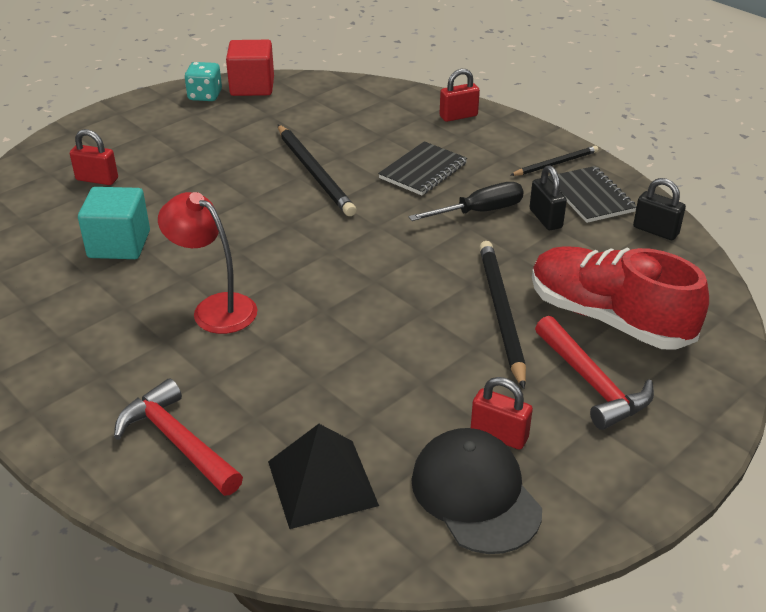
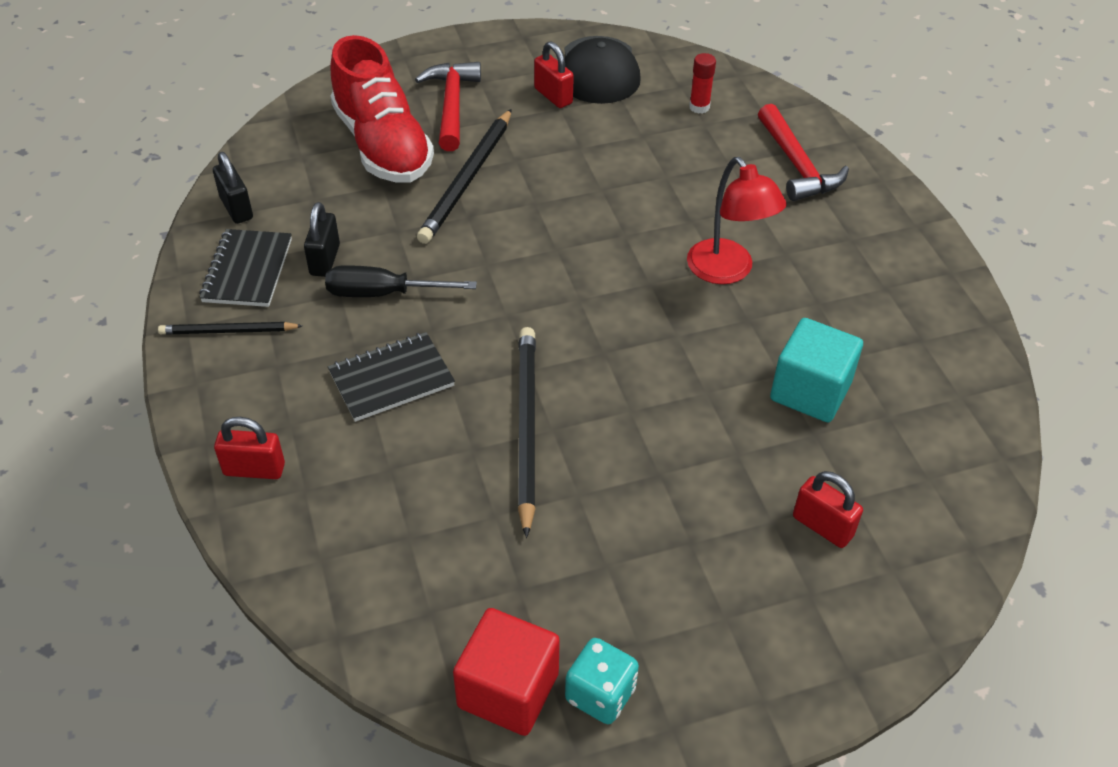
camera: 155 degrees left, 10 degrees up
black pyramid [268,424,379,529] -> red glue stick [689,53,716,114]

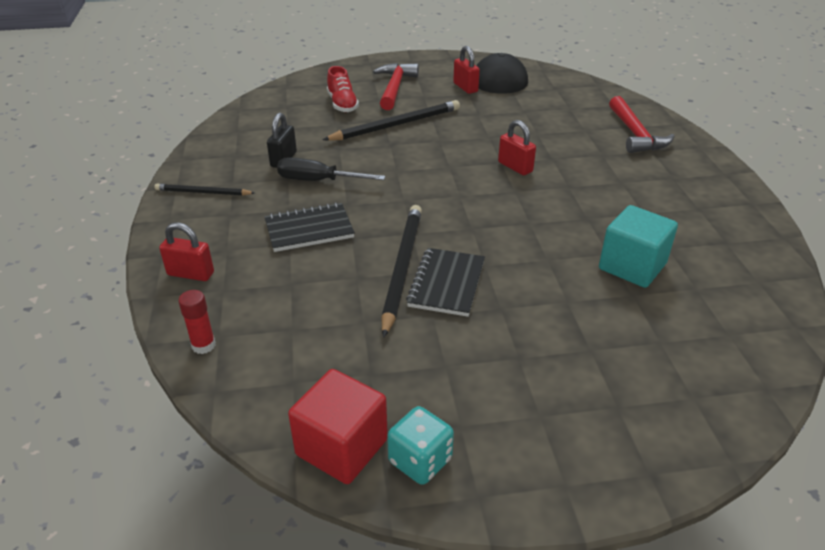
camera: 10 degrees right, 10 degrees down
black notebook [199,229,292,307] -> black notebook moved to [406,248,485,317]
black padlock [213,152,253,224] -> none
red shoe [330,35,434,183] -> red shoe [327,66,359,112], size x0.53
black pencil [417,109,512,244] -> black pencil turned 150 degrees counterclockwise [323,100,460,141]
red lamp [687,157,787,284] -> none
red glue stick [689,53,716,114] -> red glue stick moved to [178,290,216,354]
red padlock [793,471,863,548] -> red padlock moved to [498,120,536,175]

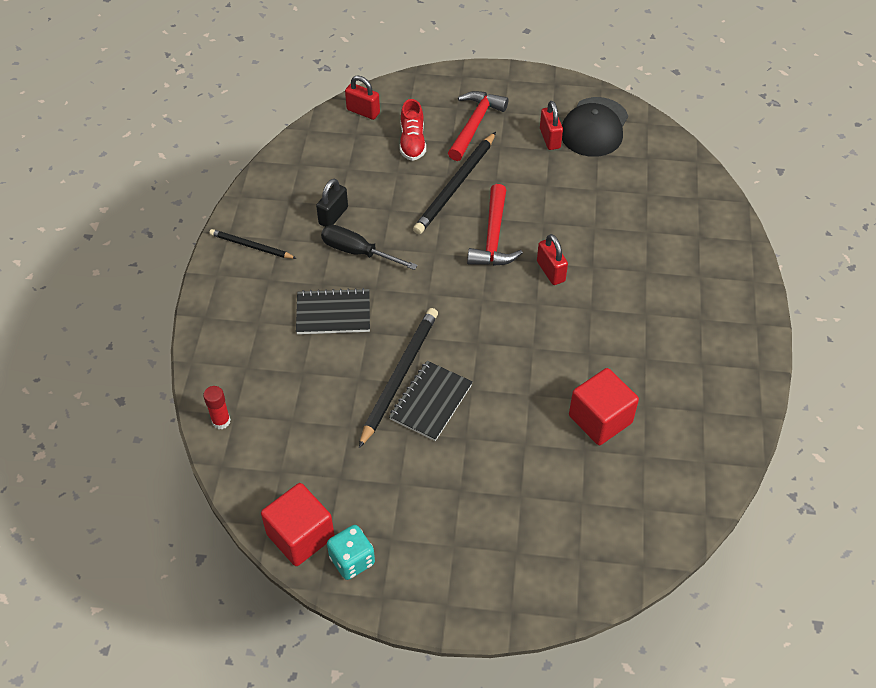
camera: 15 degrees right, 15 degrees up
red padlock [159,222,214,281] -> red padlock moved to [345,75,380,120]
black pencil [323,100,460,141] -> black pencil turned 135 degrees clockwise [413,132,496,234]
turquoise cube [599,205,678,288] -> red cube [569,368,639,445]
red hammer [609,96,675,153] -> red hammer moved to [467,184,523,266]

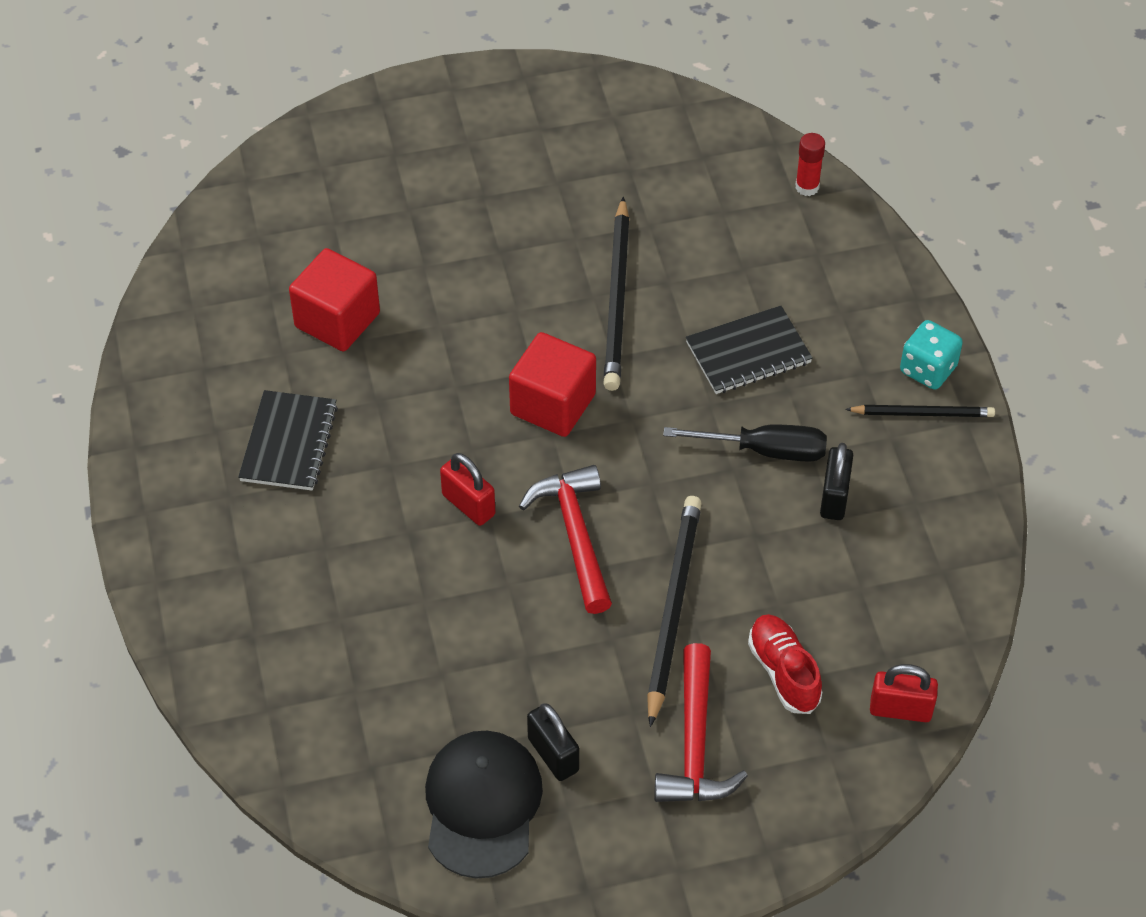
camera: 160 degrees right, 0 degrees up
red cube [261,483,335,566] -> red cube moved to [509,332,596,437]
turquoise dice [327,525,375,580] -> turquoise dice moved to [900,320,963,390]
black notebook [389,361,473,441] -> black notebook moved to [238,390,338,491]
red padlock [540,101,563,150] -> black padlock [527,703,579,781]

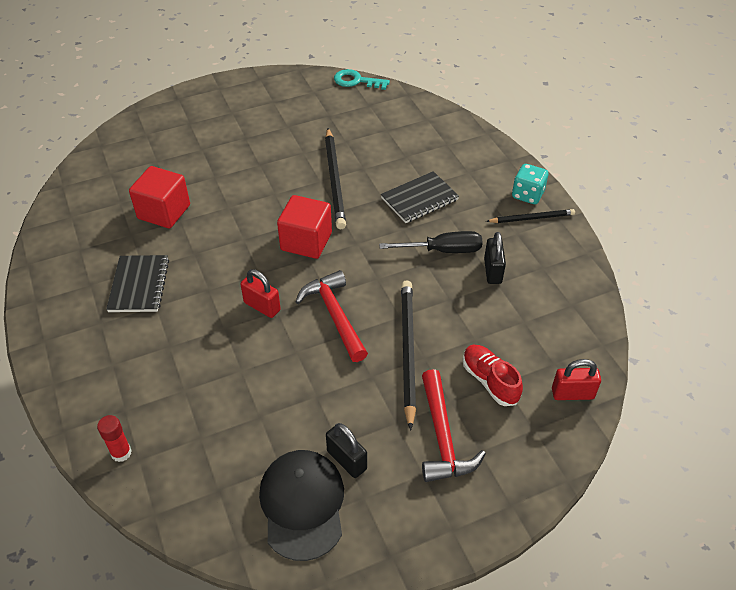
camera: 10 degrees left, 5 degrees down
red glue stick [795,133,825,196] -> red glue stick moved to [97,415,132,462]
none -> turquoise key [334,69,390,90]

